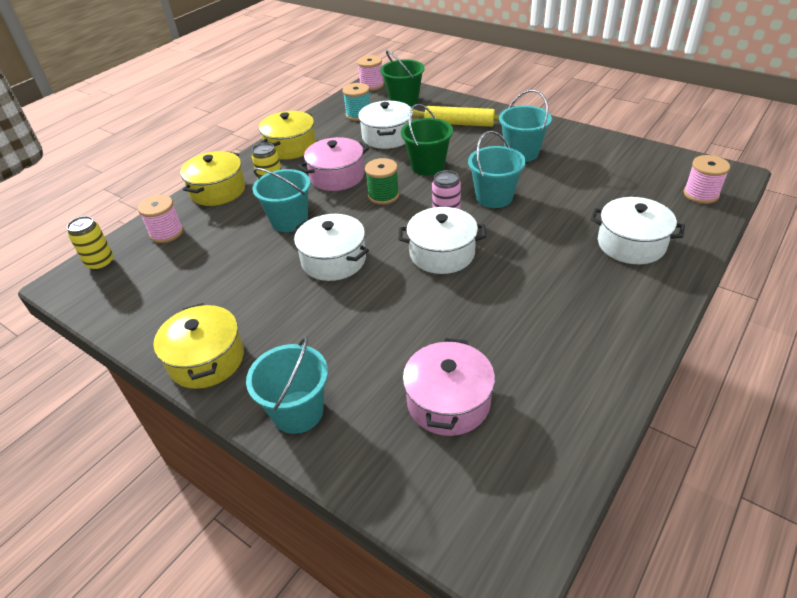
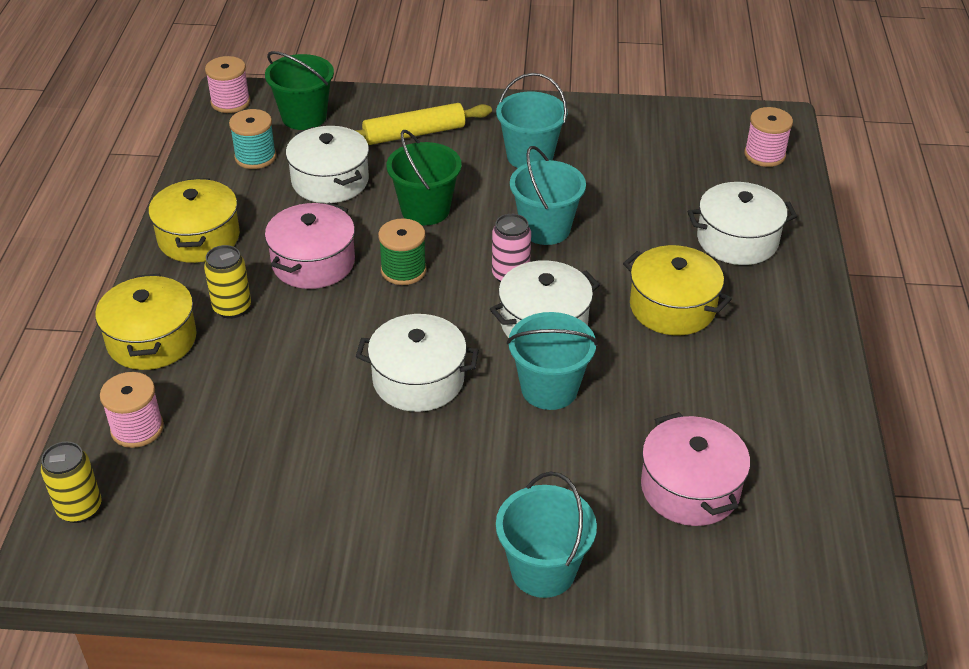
camera: 35 degrees left, 0 degrees up
yellow pot [153,303,244,389] -> yellow pot moved to [623,245,732,335]
turquoise bucket [252,168,310,232] -> turquoise bucket moved to [507,312,598,410]

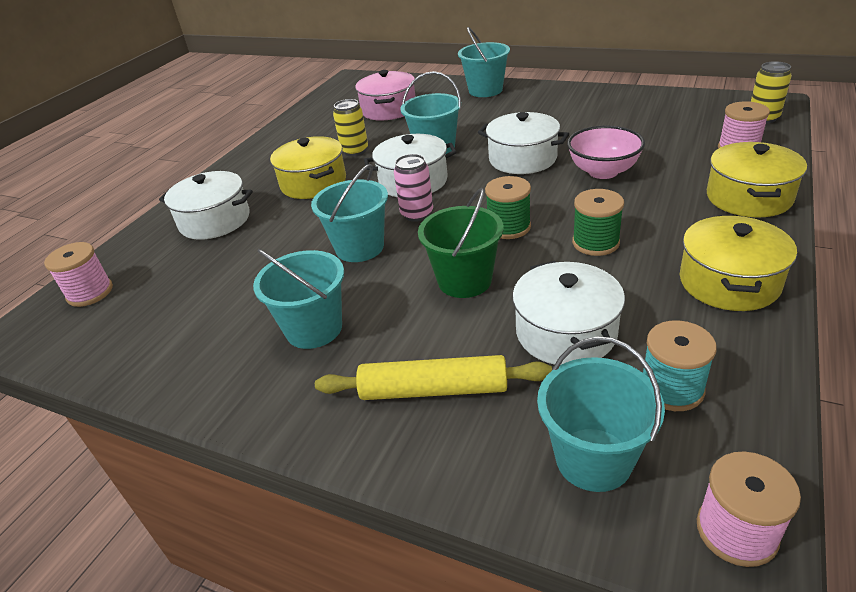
camera: 155 degrees left, 5 degrees down
yellow can [204,245,251,319] -> yellow can moved to [333,99,368,156]
green bucket [265,51,334,130] -> turquoise bucket [537,336,665,492]
pink pot [265,202,355,289] -> green spool [572,189,624,256]
none -> pink bowl [567,125,645,179]

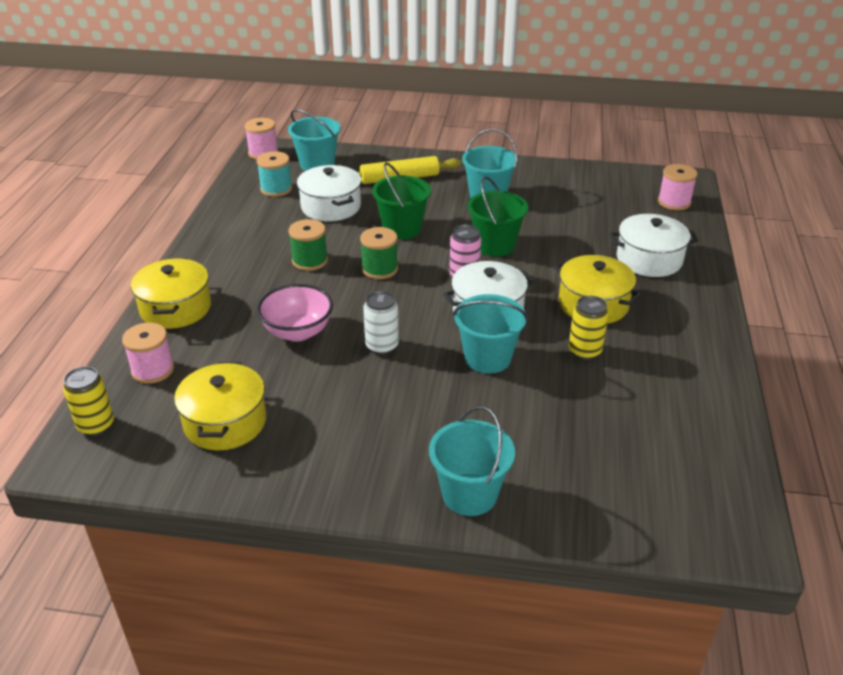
camera: 160 degrees right, 0 degrees up
turquoise bucket [311,164,388,262] -> green bucket [468,176,528,257]
pink pot [355,70,416,121] -> none
white pot [478,112,569,174] -> white can [363,291,399,355]
yellow pot [679,215,797,311] -> yellow pot moved to [174,362,266,451]

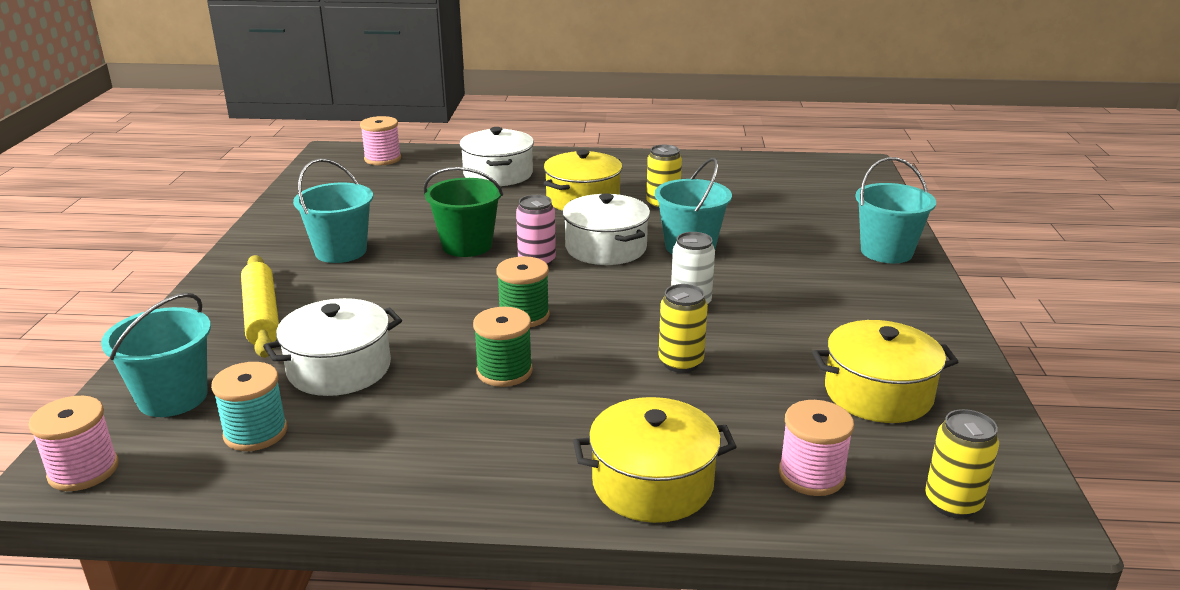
camera: 95 degrees left, 10 degrees down
pink bowl [257,284,333,342] -> yellow can [659,284,708,373]
green bucket [372,162,431,239] -> none

